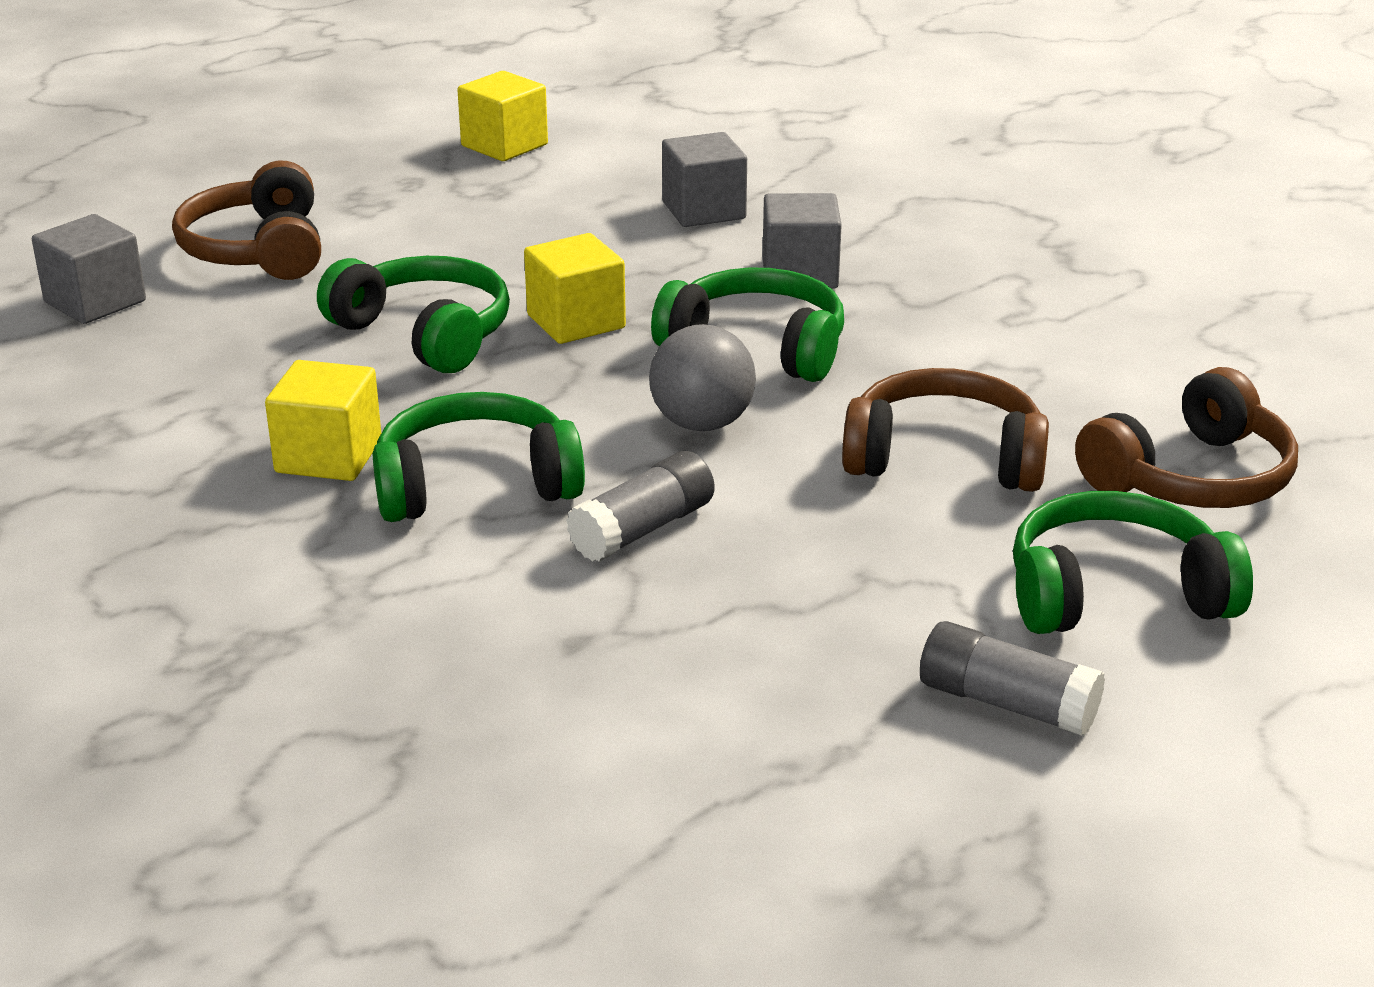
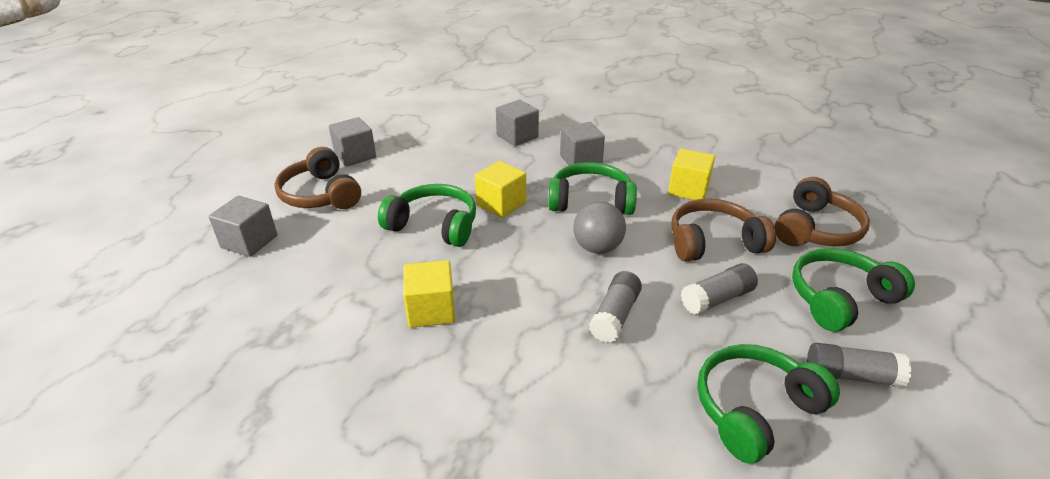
camera: 20 degrees left, 5 degrees up
green headphones [373,392,585,522] -> green headphones moved to [697,344,840,463]
yellow cube [457,71,548,161] -> yellow cube moved to [668,149,715,200]
none -> grey cube [329,117,376,166]
none -> grey glue stick [681,263,758,315]

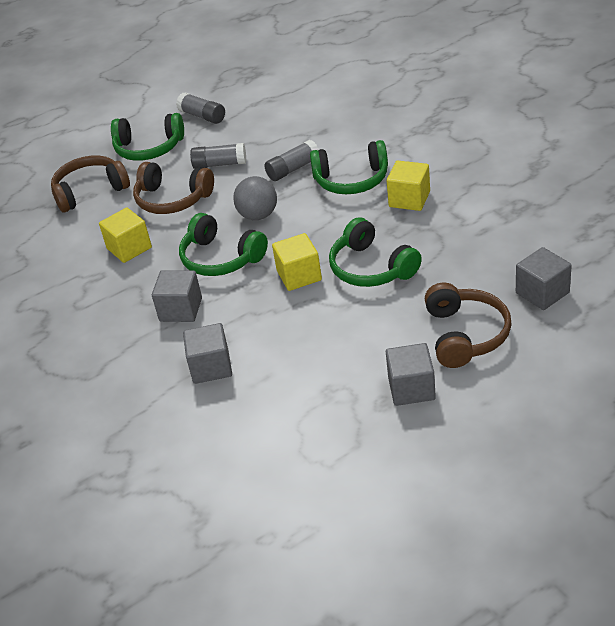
camera: 145 degrees left, 5 degrees up
green headphones [697,344,840,463] -> green headphones moved to [310,140,388,194]

